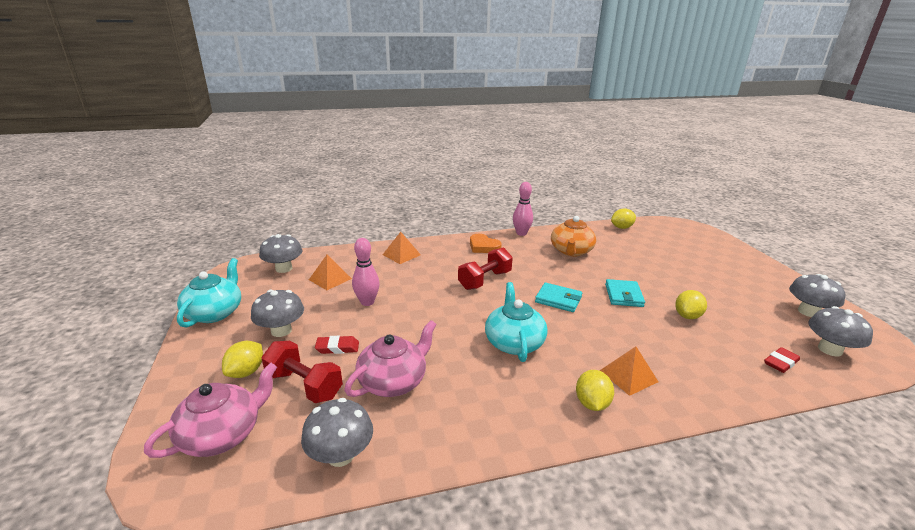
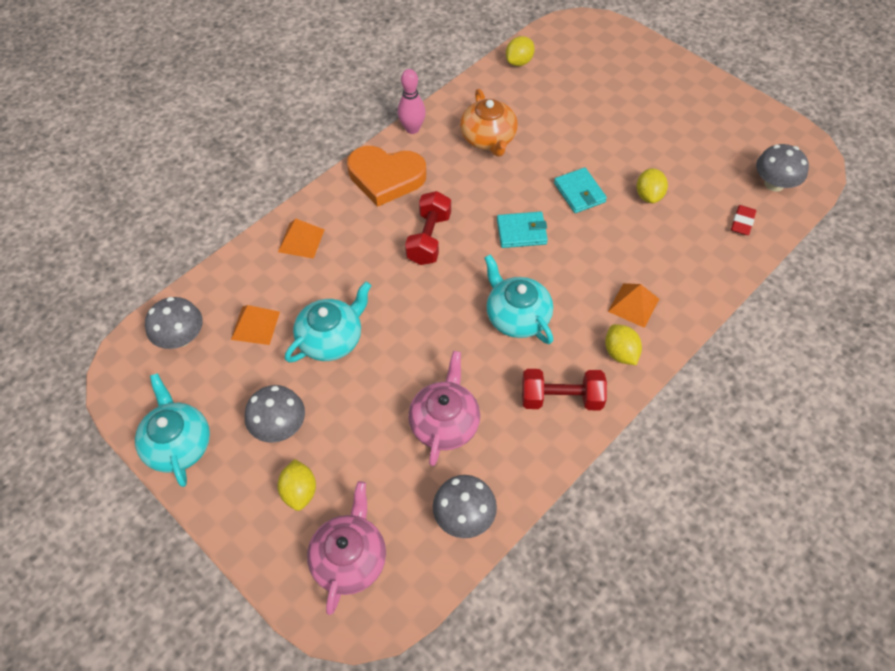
camera: 30 degrees left, 30 degrees up
red dumbbell [262,341,343,403] -> red dumbbell moved to [522,369,607,410]
red eraser [315,336,359,354] -> none
pink bowling pin [352,238,380,306] -> turquoise teapot [285,281,372,362]
orange heart [470,234,502,253] -> orange heart [347,146,426,207], size x1.68
grey mushroom [789,274,845,317] -> none

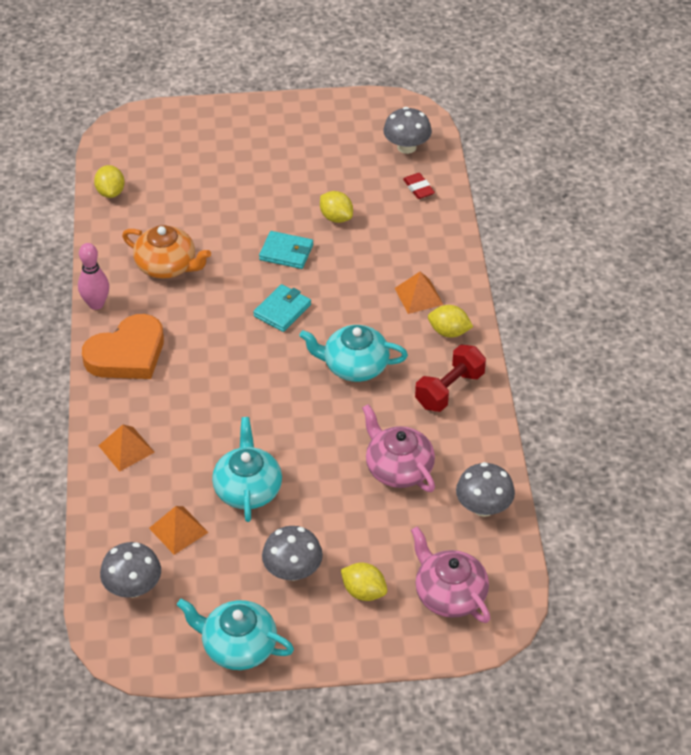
camera: 50 degrees left, 10 degrees down
red dumbbell [405,191,451,265] -> none

